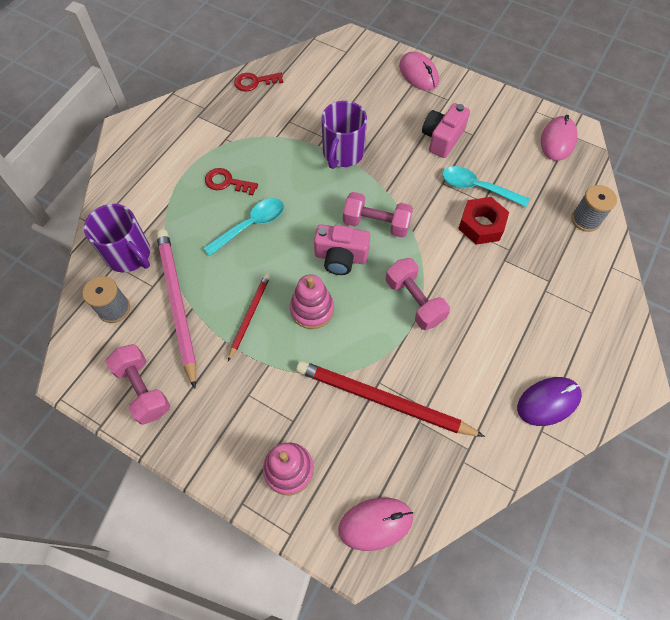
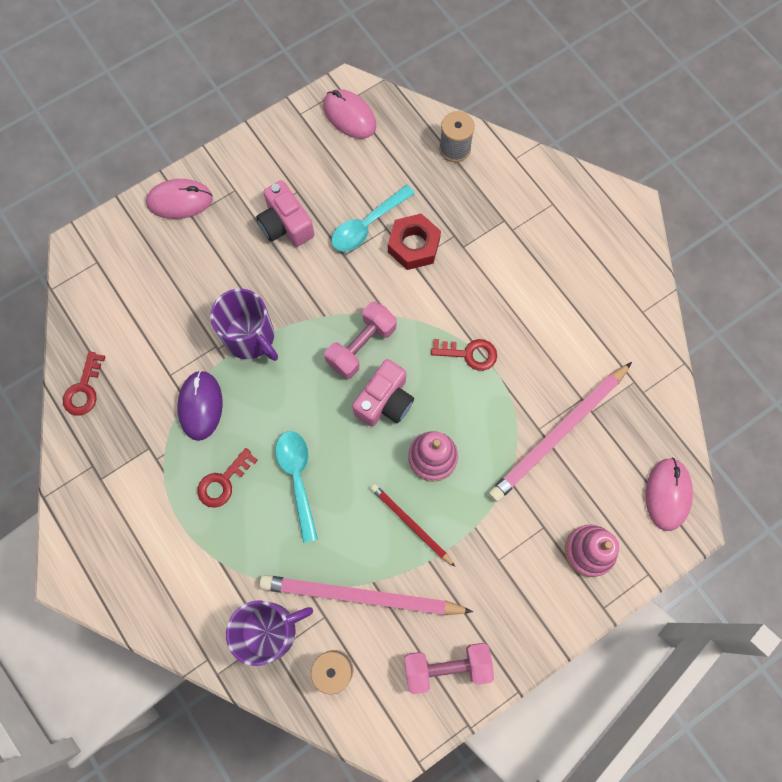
camera: 65 degrees left, 10 degrees up
red pencil [296,361,485,437] -> pink pencil [488,362,632,502]
pink dumbbell [386,258,450,330] -> red key [431,339,497,371]
purple mouse [517,377,582,426] -> purple mouse moved to [177,370,223,441]

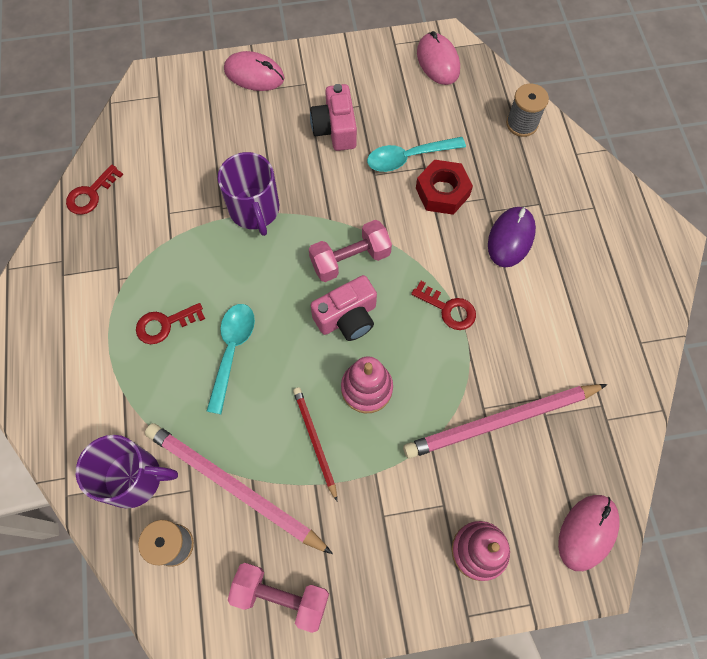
camera: 25 degrees right, 5 degrees down
purple mouse [177,370,223,441] -> purple mouse moved to [488,207,536,268]

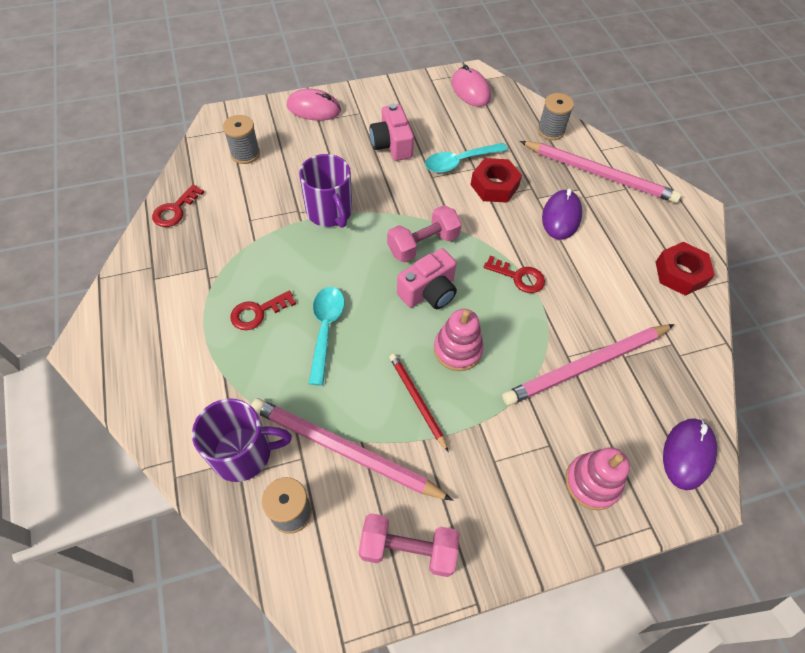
camera: 10 degrees left, 10 degrees down
pink mouse [558,495,620,571] -> purple mouse [663,418,717,490]
none -> grey spool [223,115,260,164]
none -> pink pencil [520,141,682,203]
none -> red nut [656,242,715,296]

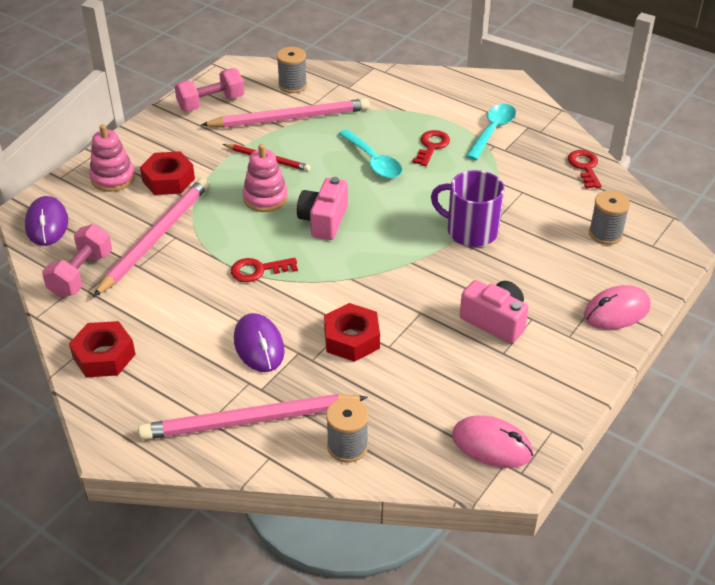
camera: 145 degrees right, 15 degrees down
purple mug [192,399,292,482] -> none
pink dumbbell [387,205,462,262] -> pink dumbbell moved to [42,224,112,297]
turquoise spoon [425,143,508,173] -> turquoise spoon moved to [466,104,516,160]
none -> red nut [140,151,195,195]

